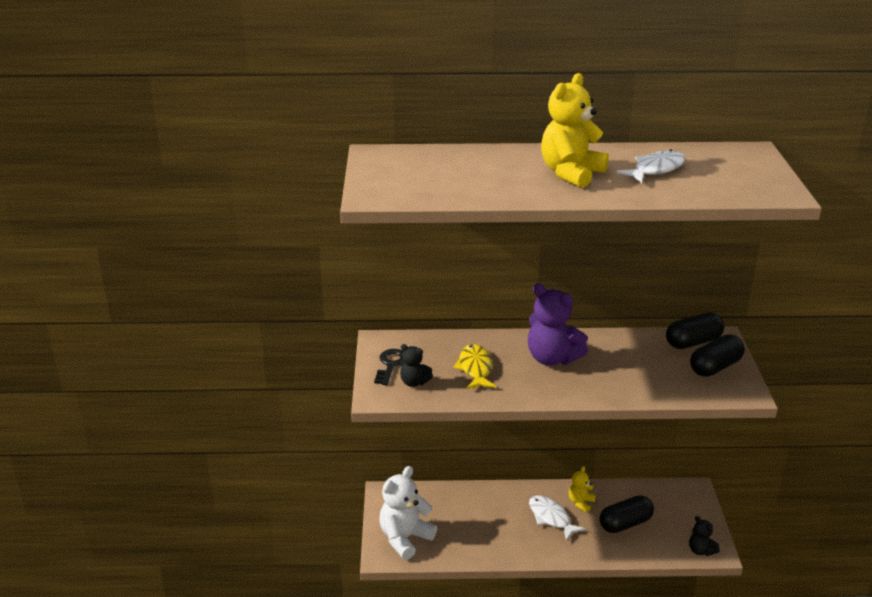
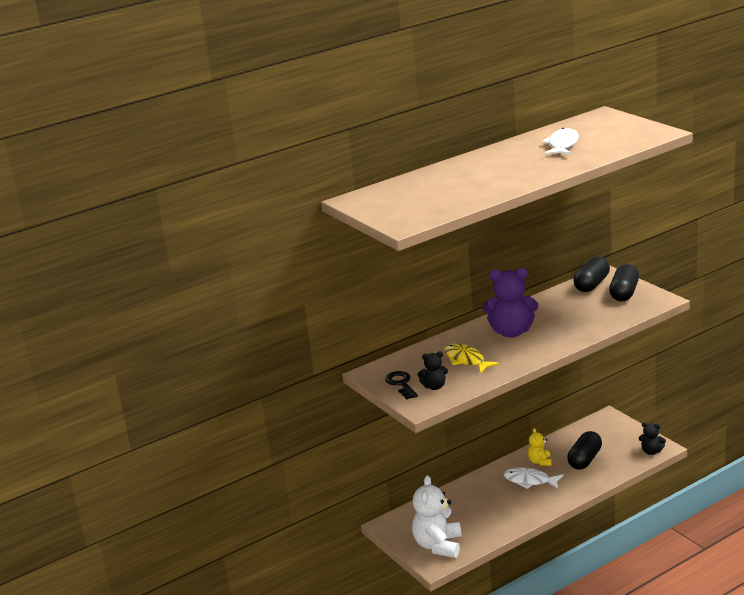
camera: 30 degrees left, 5 degrees down
yellow teddy bear [541,73,609,188] -> none

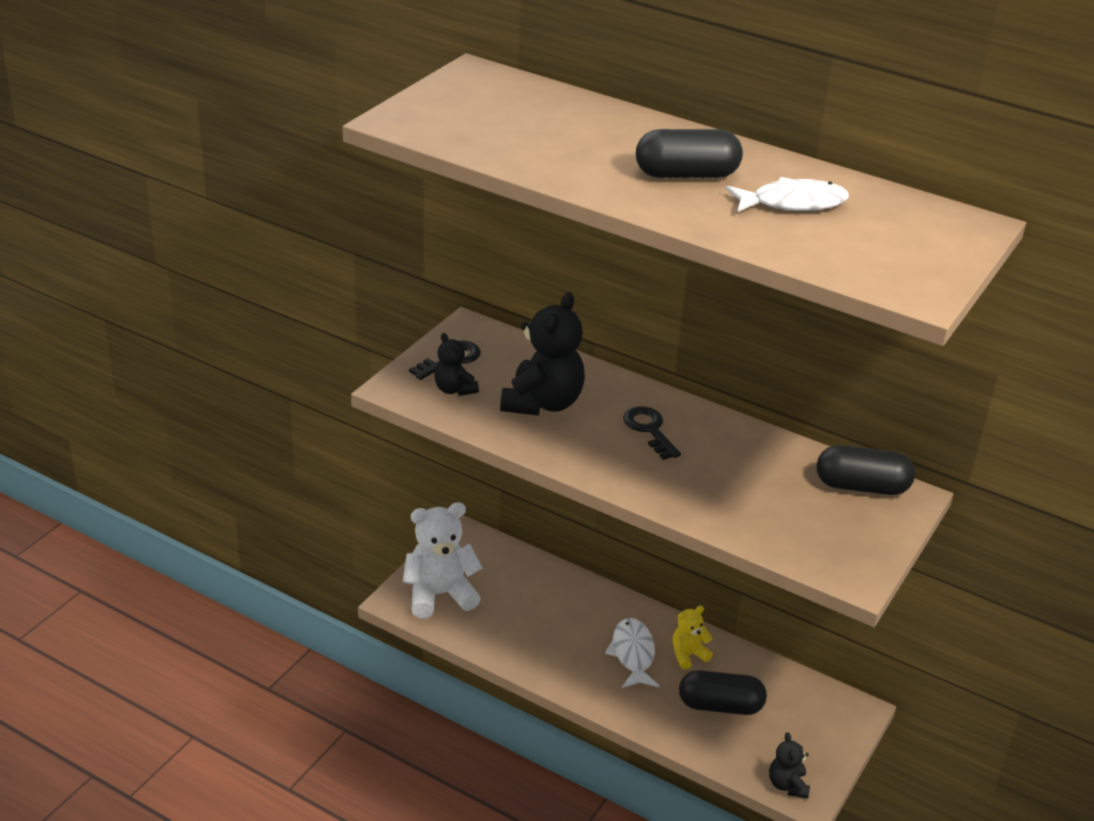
camera: 60 degrees right, 10 degrees up
yellow fish [444,343,500,374] -> black teddy bear [500,292,585,416]
purple teddy bear [483,268,538,338] -> black key [623,406,681,460]
black capsule [609,264,639,301] -> black capsule moved to [636,129,743,178]

